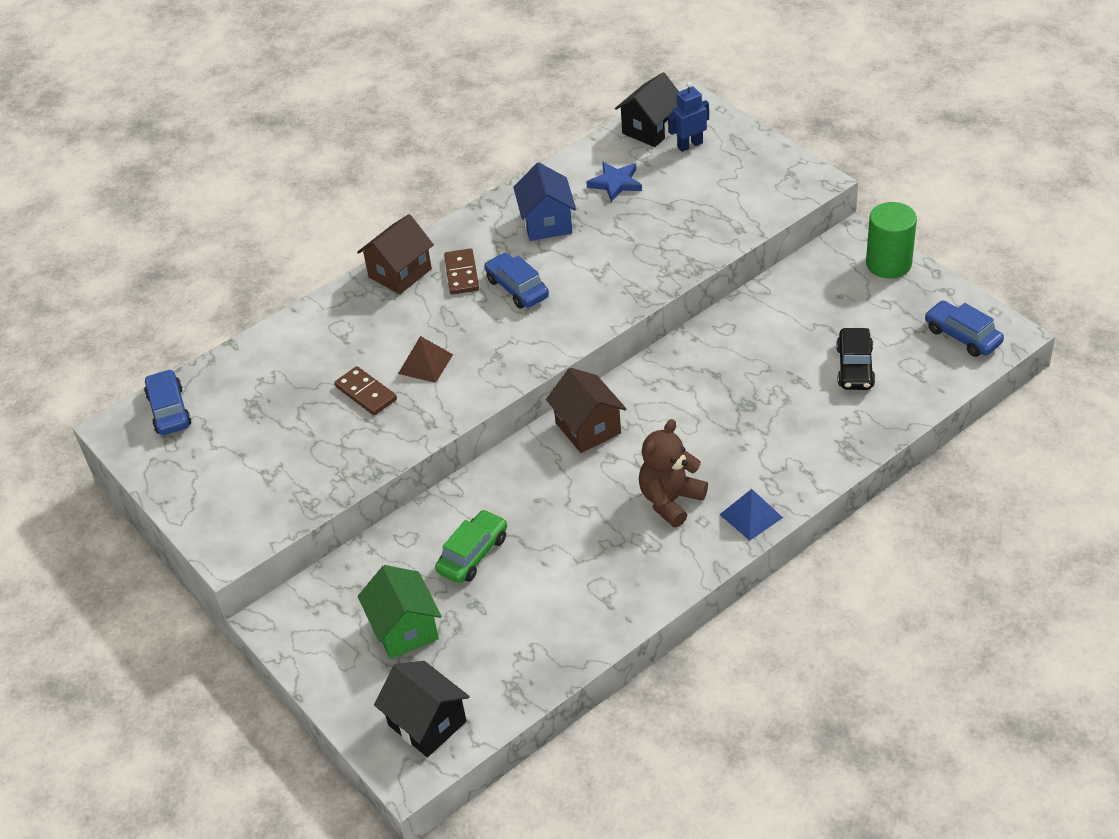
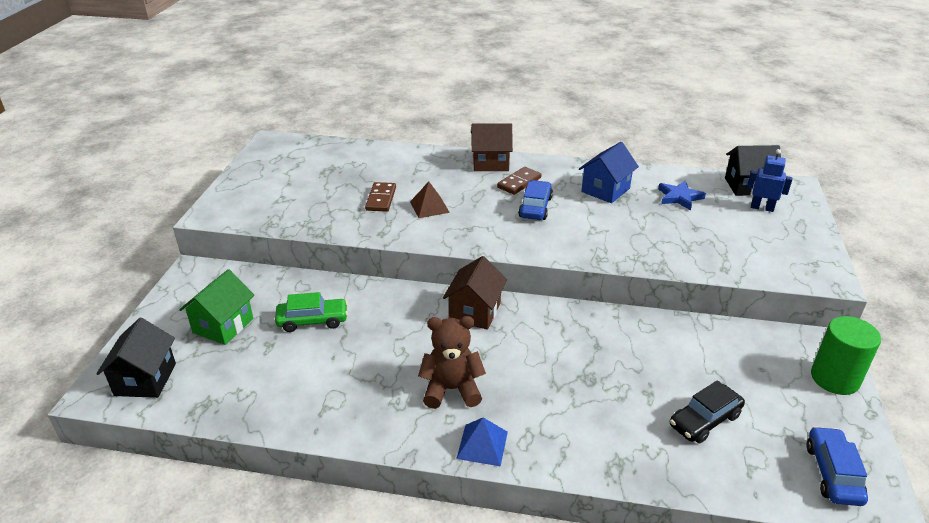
camera: 45 degrees right, 10 degrees down
blue car [144,369,191,435] -> none

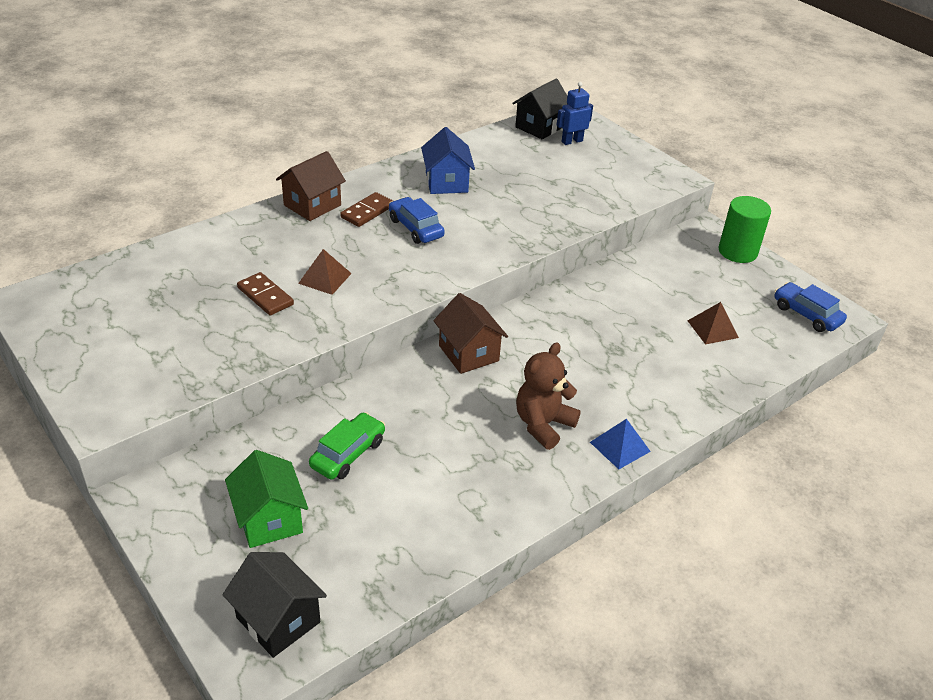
camera: 50 degrees left, 5 degrees up
brown domino [497,167,542,195] -> brown domino turned 45 degrees clockwise [340,192,393,227]
blue star [658,181,706,210] -> none
black car [670,380,745,443] -> brown pyramid [688,302,739,344]

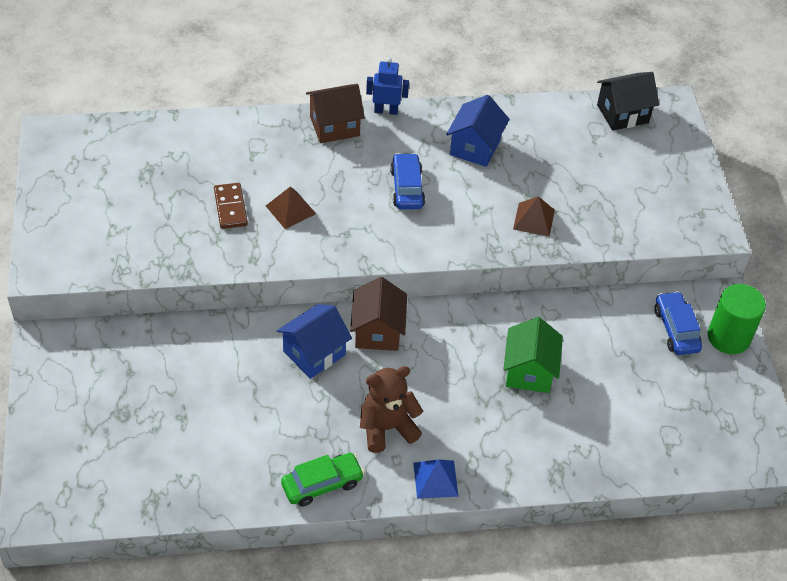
camera: 30 degrees right, 10 degrees up
black house [222,552,327,658] -> none
green house [225,450,308,548] -> green house moved to [503,317,563,393]
green car [309,412,385,480] -> green car moved to [281,453,364,507]
brown domino [340,192,393,227] -> none
blue robot [557,82,593,145] -> blue robot moved to [366,57,409,115]
brown pyramid [688,302,739,344] -> brown pyramid moved to [513,196,555,237]
blue car [775,282,847,332] -> blue car moved to [654,291,702,355]
none -> blue house [277,304,352,379]

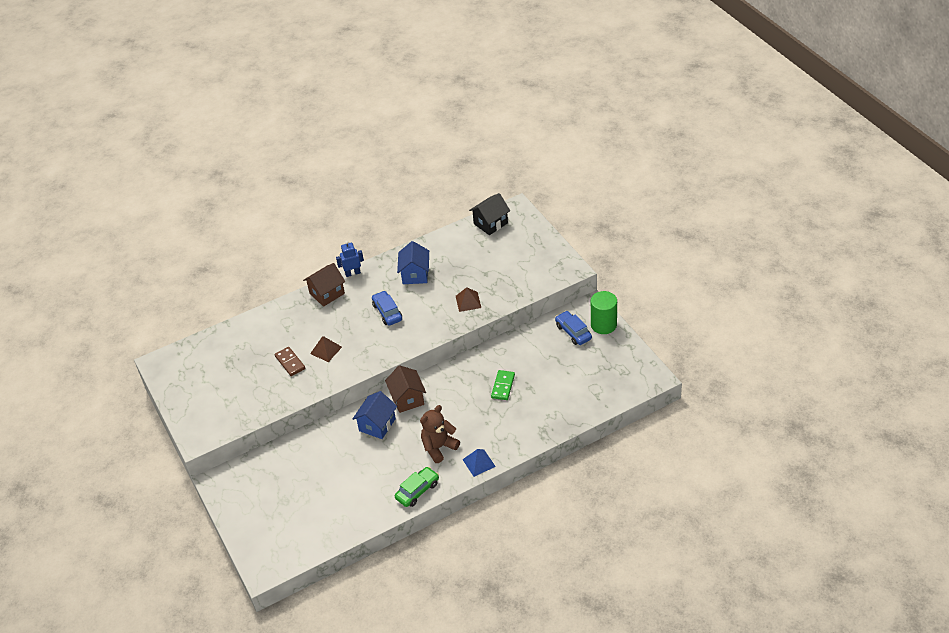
camera: 15 degrees left, 5 degrees down
green house [503,317,563,393] -> green domino [491,370,515,400]

